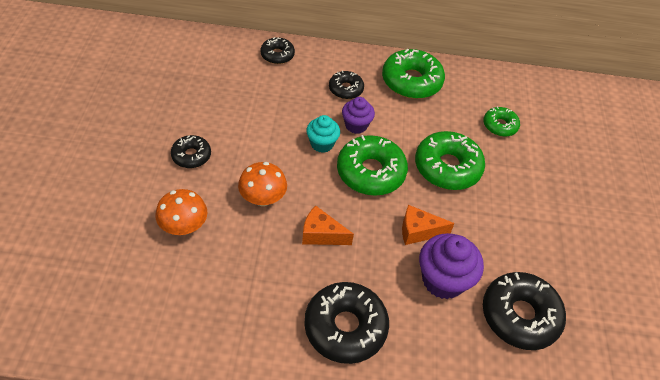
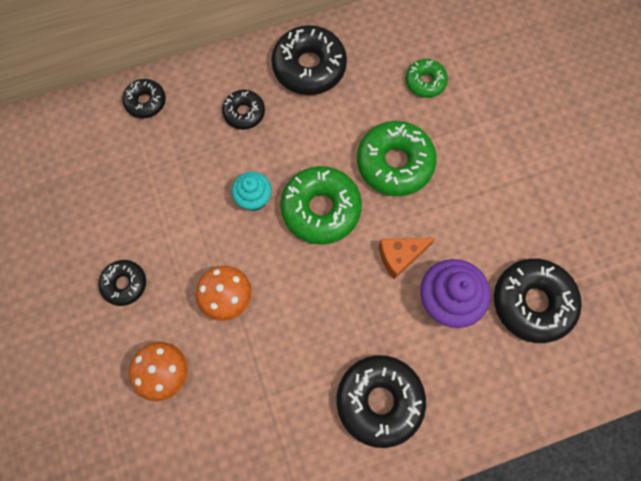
camera: 20 degrees left, 20 degrees up
orange cheese [302,206,354,245] -> none
purple cupcake [342,97,375,134] -> none
green donut [382,48,445,99] -> black donut [271,25,347,95]

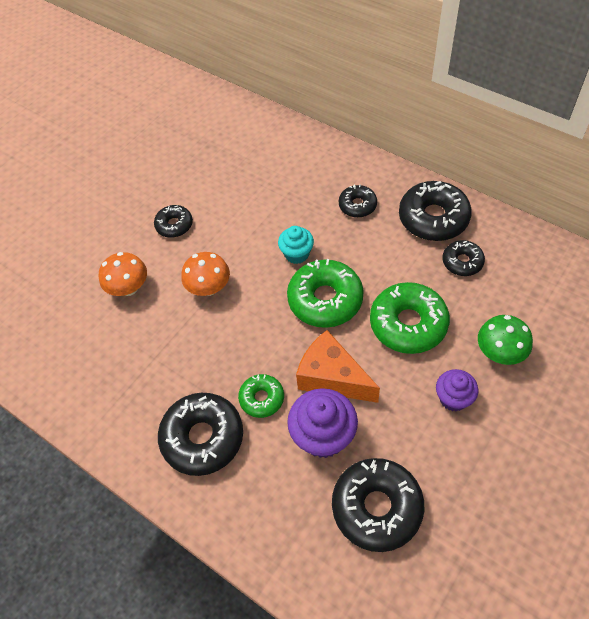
camera: 60 degrees right, 15 degrees down
black donut [122,79,166,118] -> black donut moved to [442,240,485,276]
orange cheese [379,238,435,279] -> orange cheese [296,330,380,403], size x1.53
green donut [406,59,448,98] -> green donut moved to [238,374,284,418]
none -> purple cupcake [436,369,478,411]
none -> green mushroom [478,315,533,365]

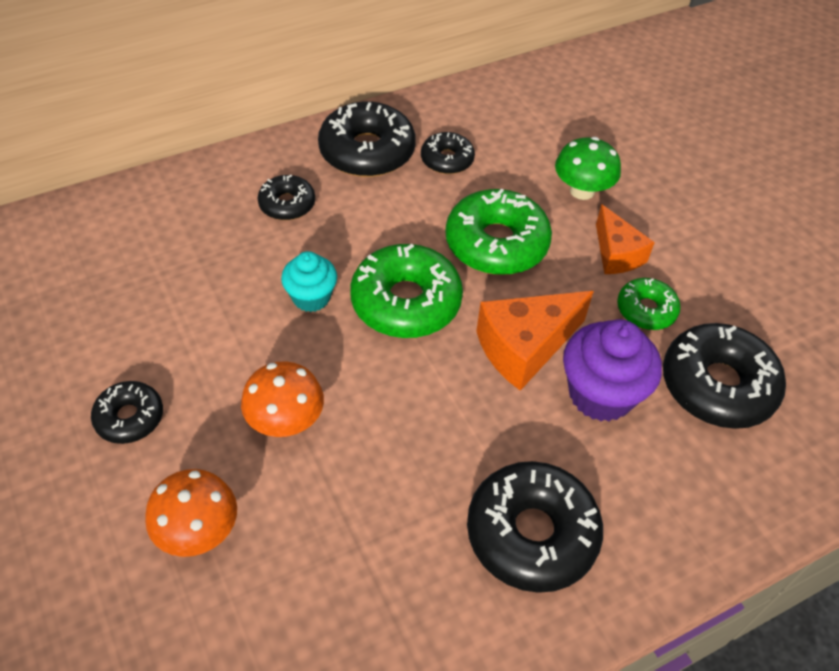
camera: 70 degrees left, 5 degrees down
green donut [238,374,284,418] -> green donut moved to [617,278,680,330]
purple cupcake [436,369,478,411] -> orange cheese [596,204,655,274]

